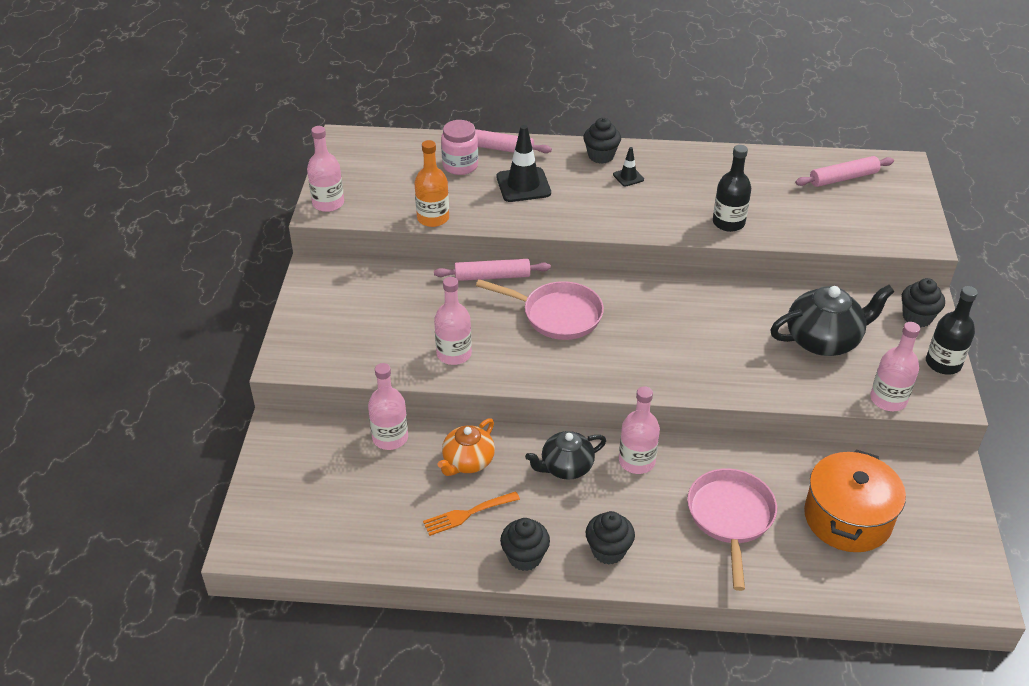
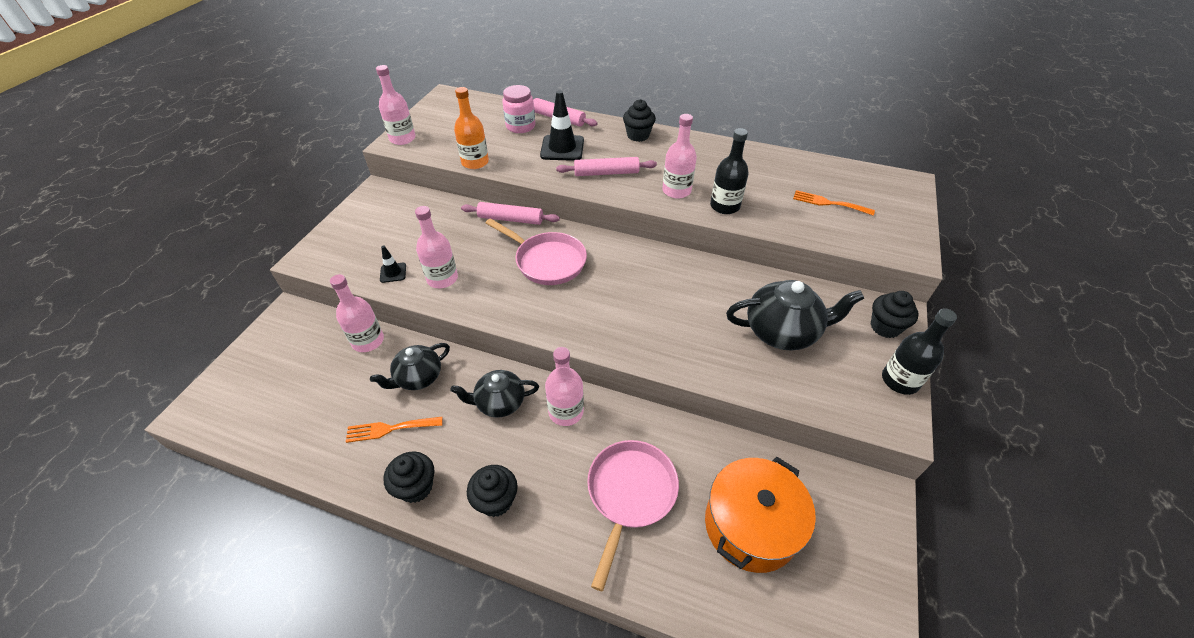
camera: 15 degrees right, 5 degrees up
orange teapot [437,418,495,476] -> black teapot [370,343,450,390]
black traffic cone [613,147,644,187] -> black traffic cone moved to [380,245,406,283]
pink rolling pin [795,156,894,187] -> pink rolling pin moved to [556,157,657,176]
pink bottle [870,322,920,411] -> pink bottle moved to [662,114,697,199]
none -> orange fork [793,190,875,216]

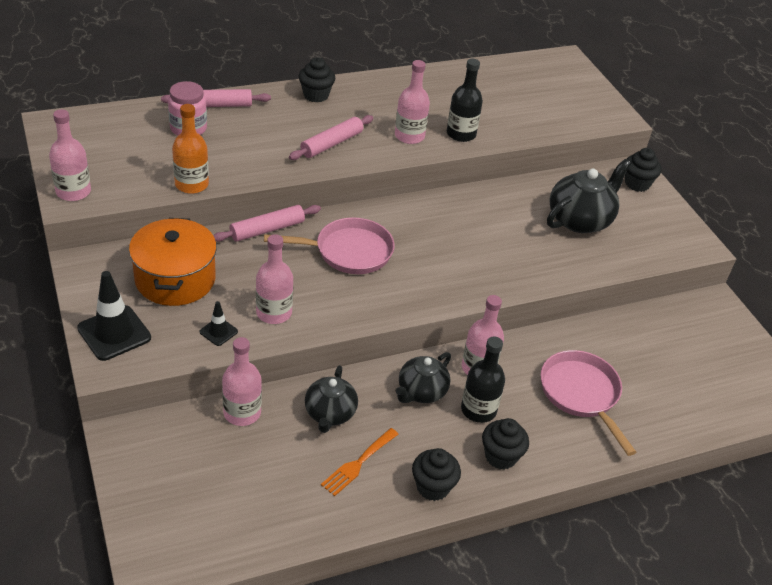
camera: 45 degrees left, 5 degrees down
black traffic cone [540,90,584,161] -> black traffic cone moved to [77,271,151,361]
orange pot [705,457,816,573] -> orange pot moved to [129,218,217,306]
orange fork [793,190,875,216] -> none
black bottle [882,308,957,395] -> black bottle moved to [461,337,505,423]

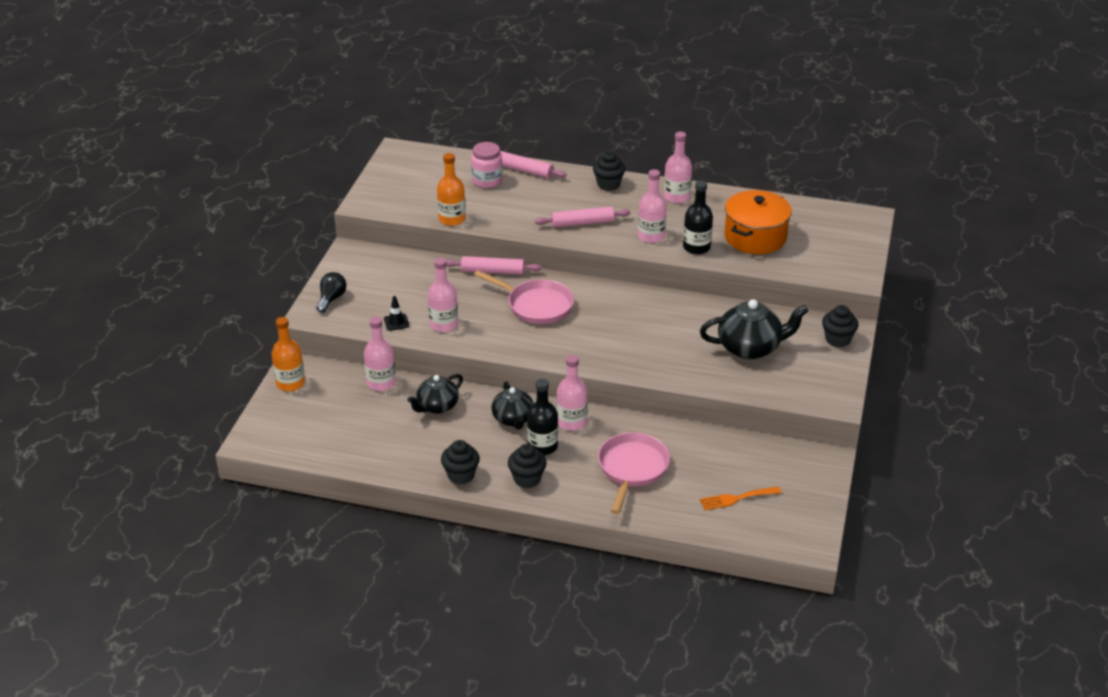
camera: 40 degrees right, 5 degrees down
pink bottle [49,109,91,201] -> pink bottle moved to [664,131,692,203]
black traffic cone [77,271,151,361] -> black light bulb [316,272,347,313]
orange pot [129,218,217,306] -> orange pot moved to [725,190,792,254]
orange fork [321,428,399,496] -> orange fork moved to [700,487,781,510]
black teapot [396,352,451,403] -> black teapot turned 90 degrees counterclockwise [491,381,534,430]
none -> orange bottle [271,317,305,391]

